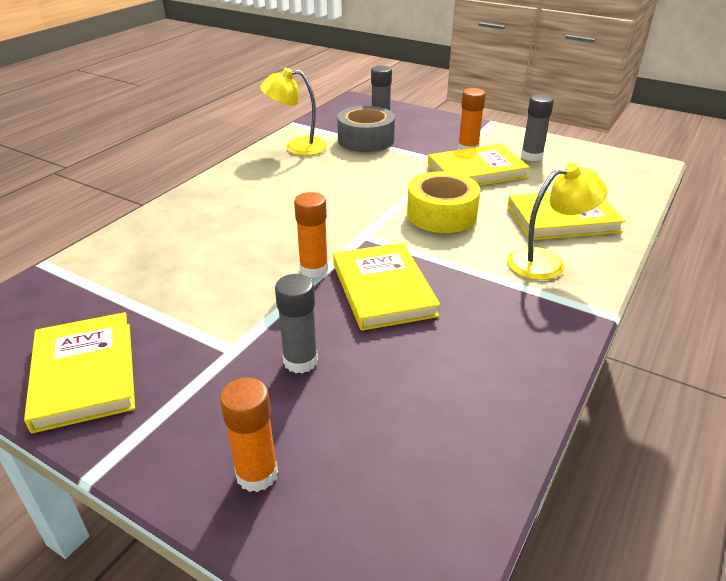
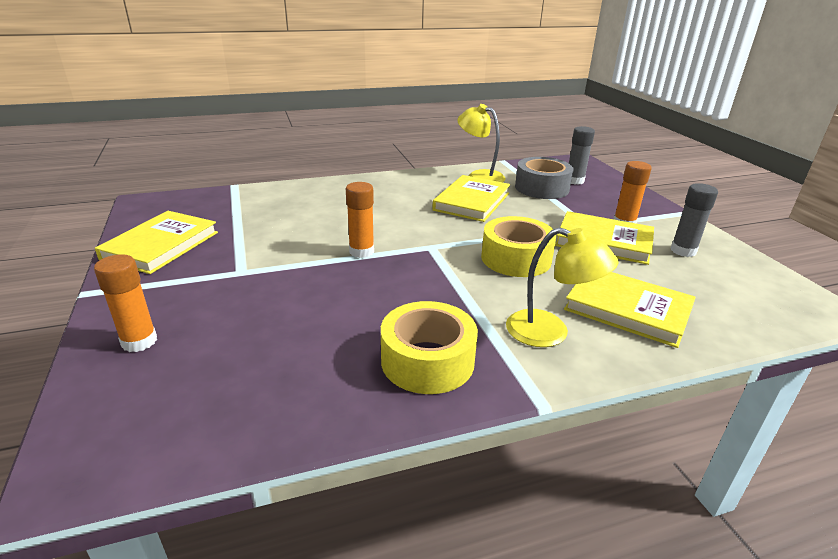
camera: 40 degrees right, 5 degrees down
grey glue stick [275,274,318,373] -> none
yellow book [333,243,440,331] -> yellow book moved to [432,175,510,222]
none -> yellow tape [381,301,478,394]

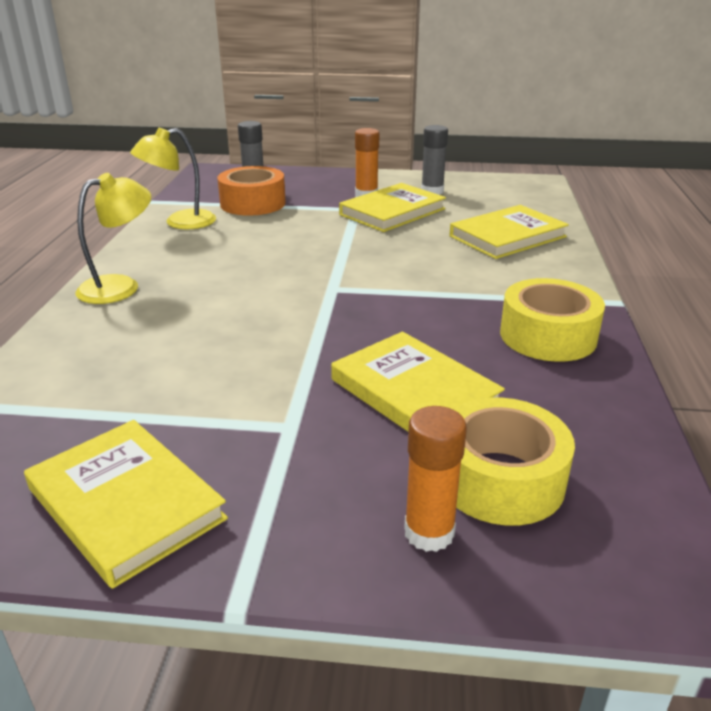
camera: 65 degrees left, 0 degrees up
orange glue stick [346,182,374,258] -> none
yellow book [432,175,510,222] -> yellow book moved to [331,332,505,432]
yellow tape [481,216,557,277] -> yellow tape moved to [453,397,575,526]
yellow lamp [506,227,619,347] -> yellow lamp moved to [76,173,151,304]
grey tape [515,157,574,199] -> orange tape [217,166,286,216]

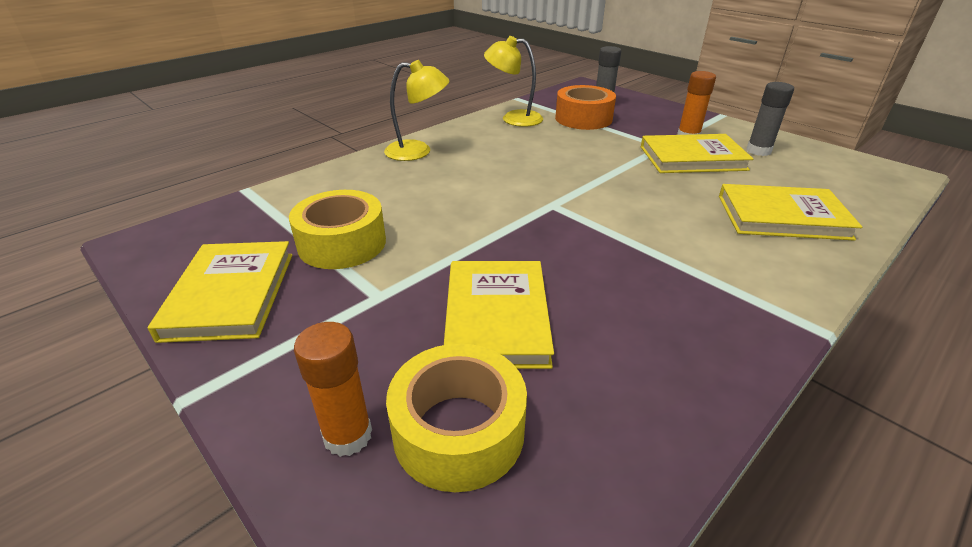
camera: 40 degrees right, 5 degrees up
yellow tape [500,278,605,362] -> yellow tape moved to [289,190,386,269]

